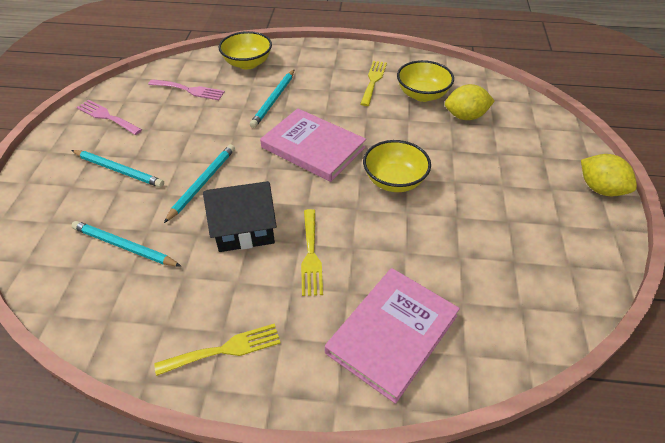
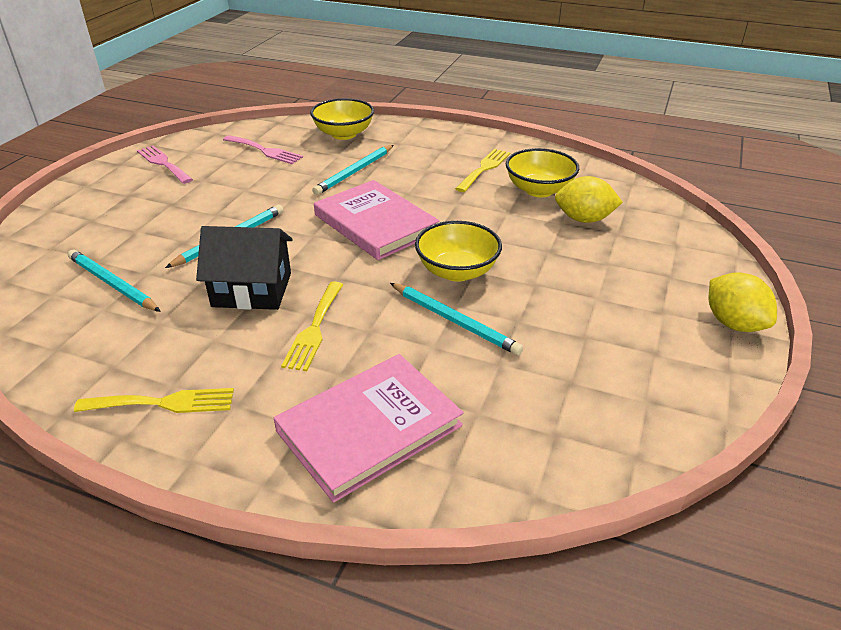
camera: 15 degrees right, 10 degrees down
turquoise pencil [71,150,164,188] -> turquoise pencil moved to [390,283,524,356]

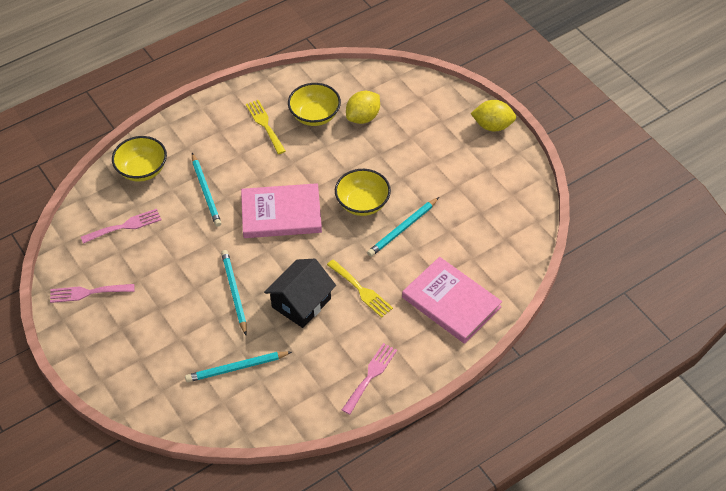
camera: 55 degrees left, 15 degrees up
yellow fork [74,388,234,413] -> pink fork [342,343,397,415]
pink book [274,354,464,503] -> pink book turned 45 degrees counterclockwise [402,257,502,344]
turquoise pencil [390,283,524,356] -> turquoise pencil turned 150 degrees clockwise [367,197,439,257]

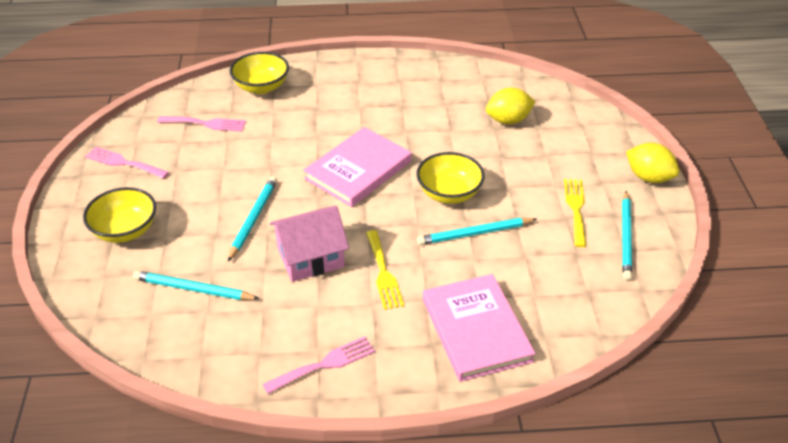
camera: 30 degrees right, 10 degrees down
turquoise pencil [192,153,221,227] -> turquoise pencil moved to [622,191,632,280]
pink book [241,183,322,238] -> pink book turned 75 degrees counterclockwise [303,127,412,207]
yellow fork [246,100,286,154] -> yellow fork moved to [564,179,586,247]
black house [264,259,336,328] -> pink house [270,206,349,282]
yellow bowl [288,83,341,126] -> yellow bowl moved to [83,187,156,243]

